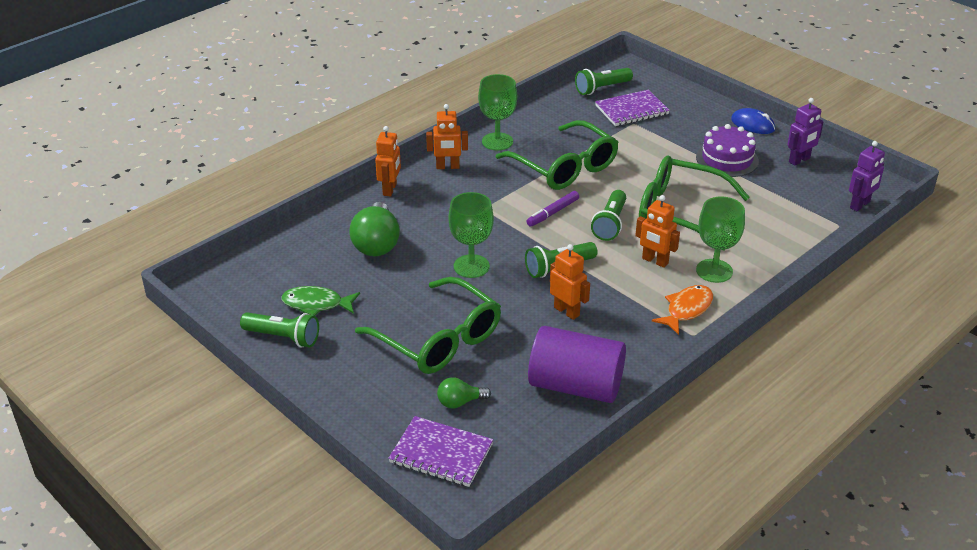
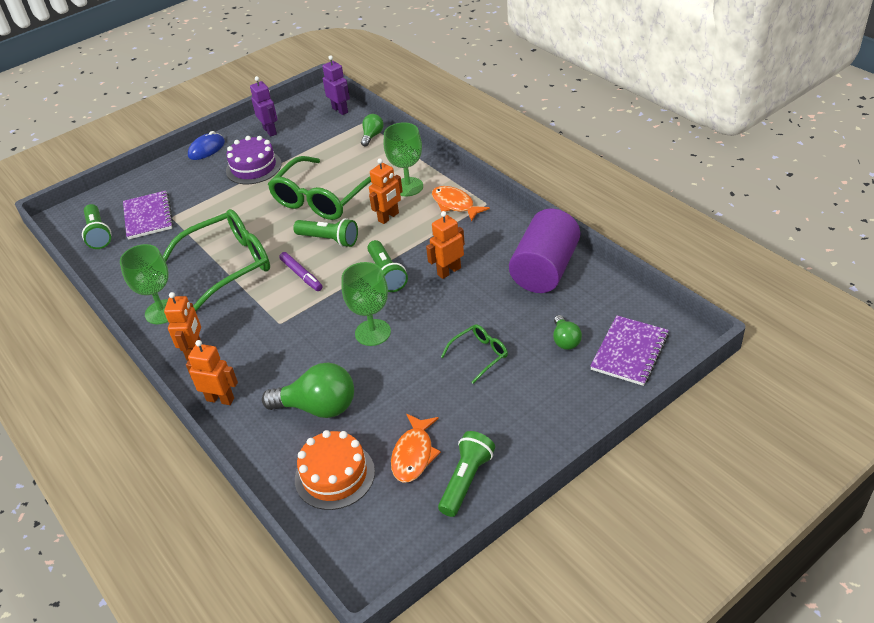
camera: 80 degrees left, 5 degrees up
green fish [281,286,360,316] -> orange fish [391,414,441,483]
green glasses [355,277,501,374] -> green glasses [441,324,508,384], size x0.48
none -> orange cake [295,430,375,510]
none -> green light bulb [361,114,384,146]

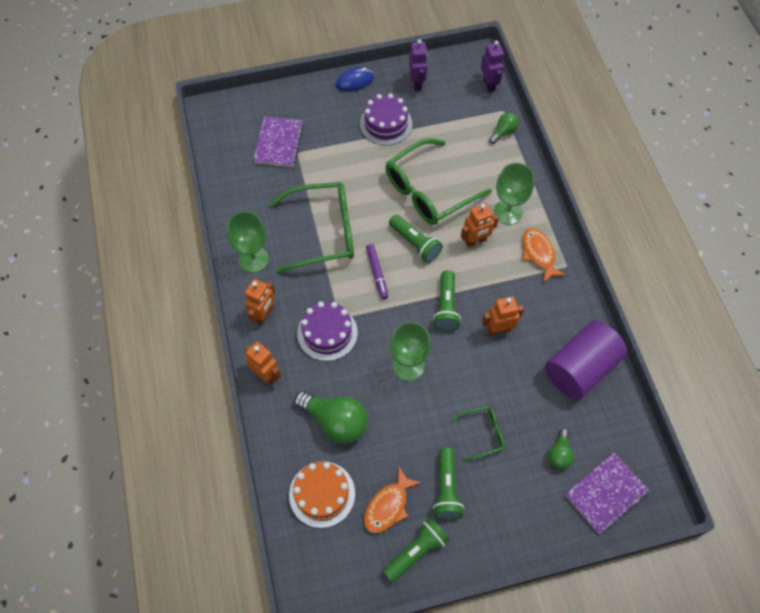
camera: 20 degrees right, 20 degrees up
green flashlight [82,204,111,249] -> green flashlight moved to [433,448,464,520]
none -> purple cake [297,302,358,361]

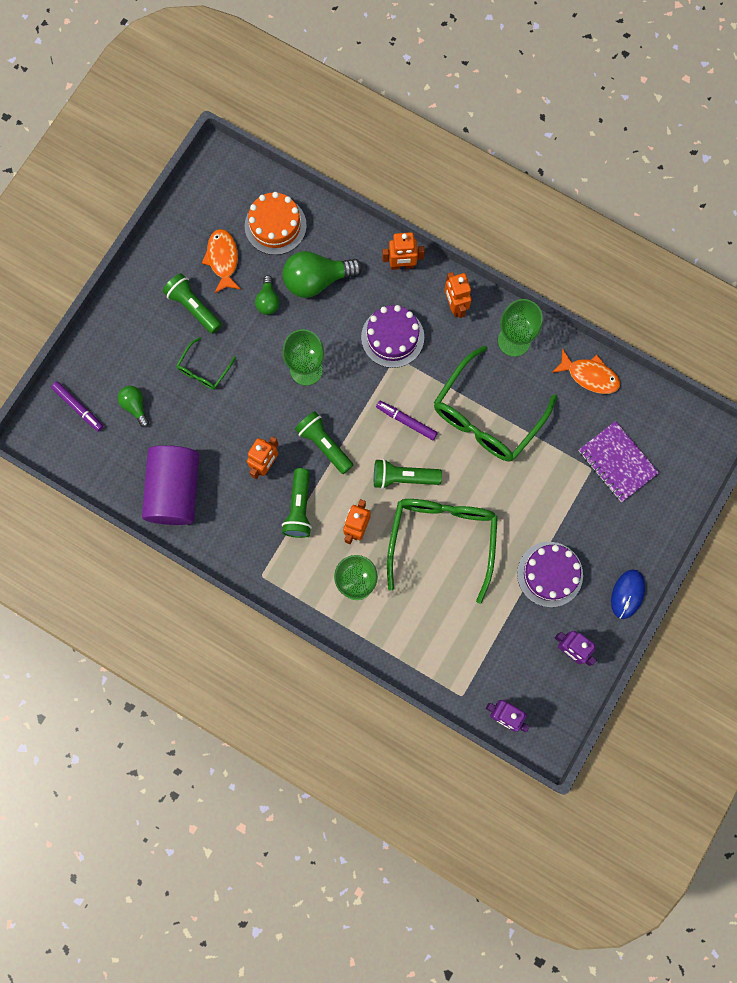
camera: 135 degrees right, 15 degrees up
green flashlight [383,517,450,583] -> green flashlight moved to [282,468,312,538]
green light bulb [489,113,519,144] -> green light bulb moved to [255,275,280,315]
orange fish [523,228,566,283] -> orange fish moved to [552,348,620,394]
purple notebook [565,453,650,534] -> purple marker [51,382,103,432]

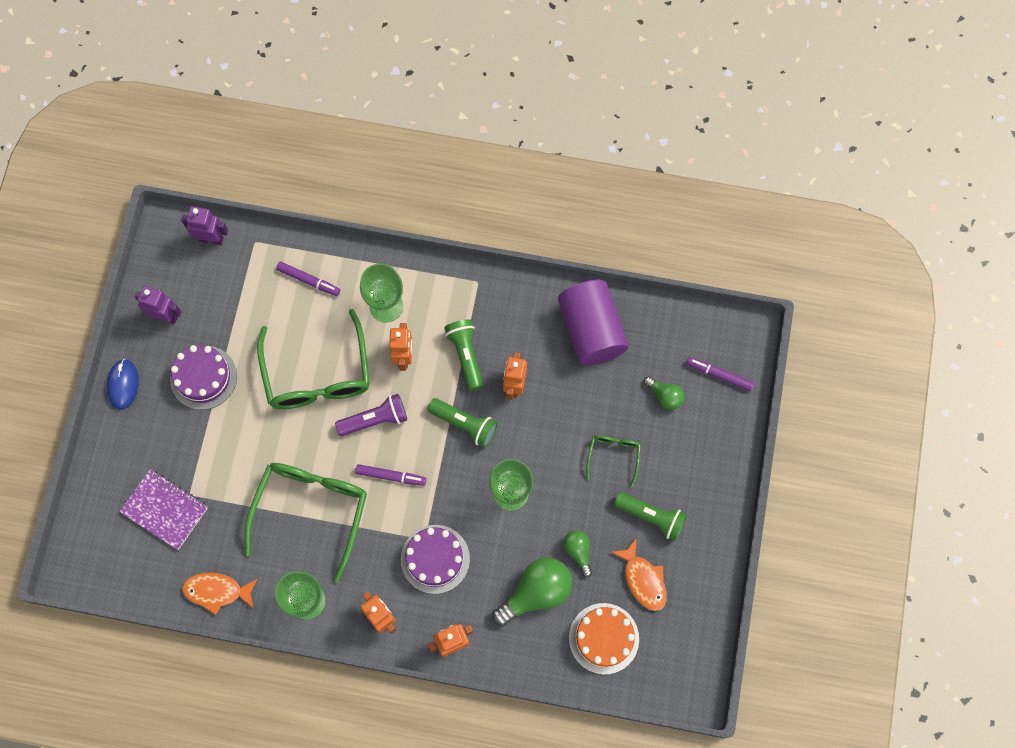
camera: 160 degrees right, 5 degrees down
green flashlight [374,459,442,489] -> purple flashlight [335,394,407,436]
none -> purple marker [276,261,340,296]

